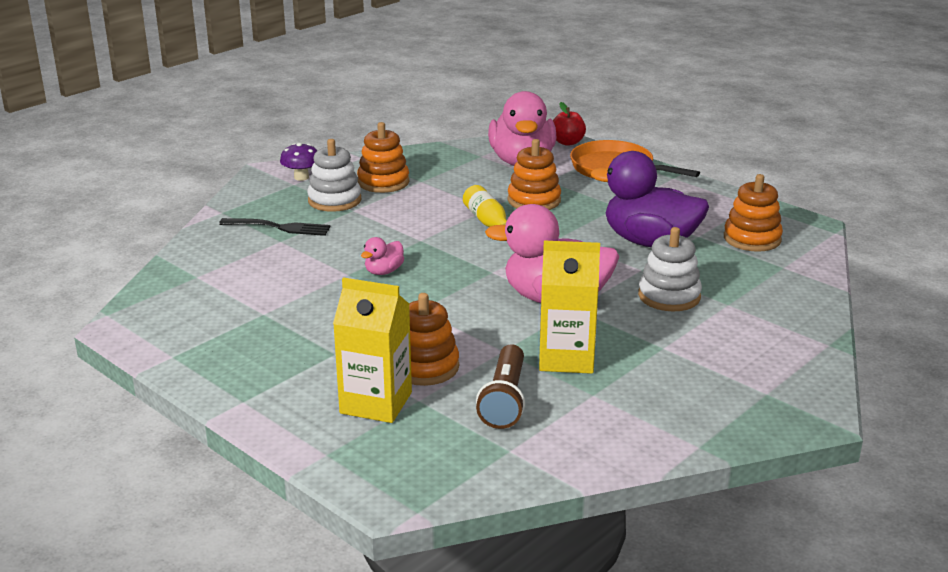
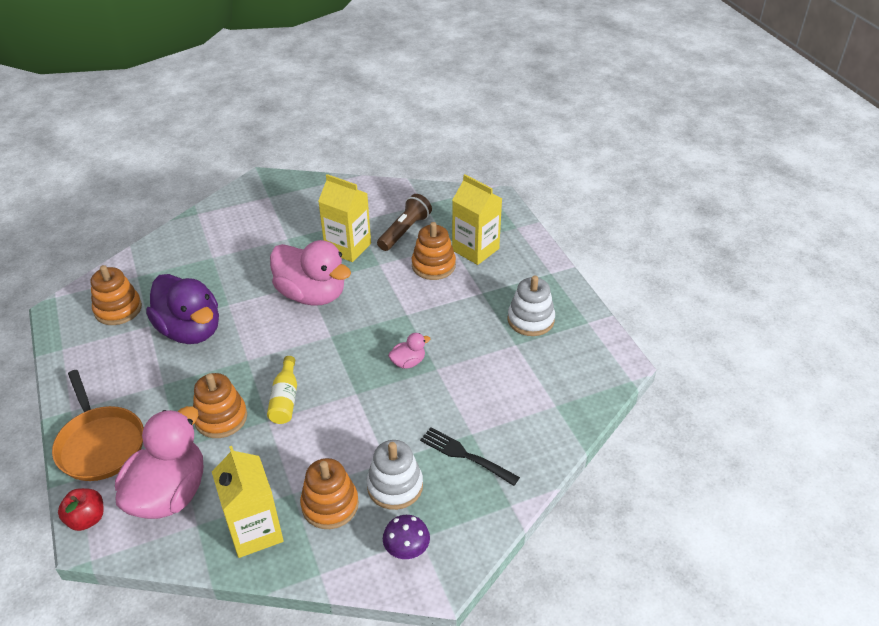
camera: 155 degrees left, 15 degrees up
white stacking toy [638,227,702,311] -> white stacking toy moved to [508,275,555,336]
none -> yellow carton [212,446,284,558]

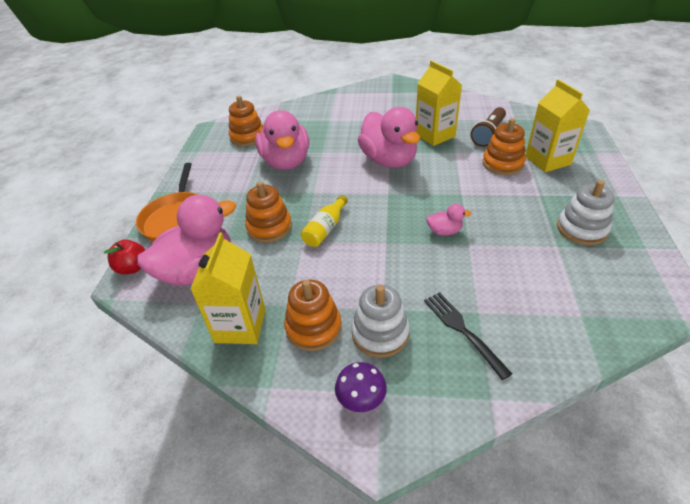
camera: 30 degrees right, 0 degrees up
purple duck [146,274,219,344] -> pink duck [255,110,309,170]
brown flashlight [377,194,432,251] -> brown flashlight turned 150 degrees clockwise [471,107,506,147]

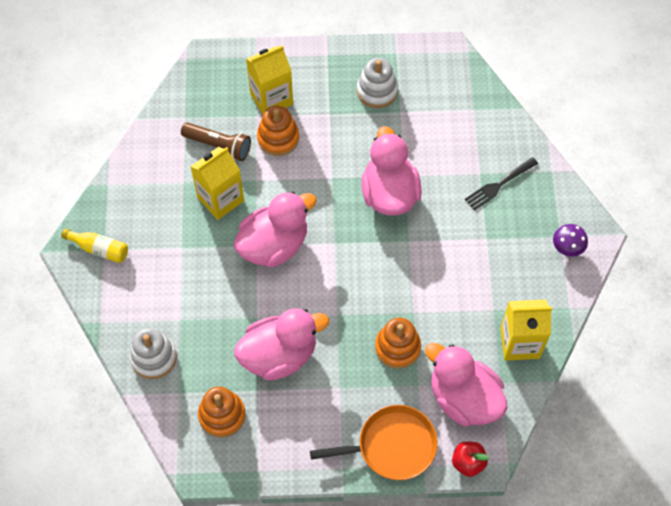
camera: 100 degrees left, 20 degrees up
orange stacking toy [284,280,342,351] -> none
yellow bottle [301,195,348,247] -> yellow bottle moved to [61,229,128,263]
white stacking toy [351,285,410,358] -> white stacking toy moved to [129,328,177,379]
pink duck [426,204,471,236] -> pink duck [361,126,422,215], size x2.30

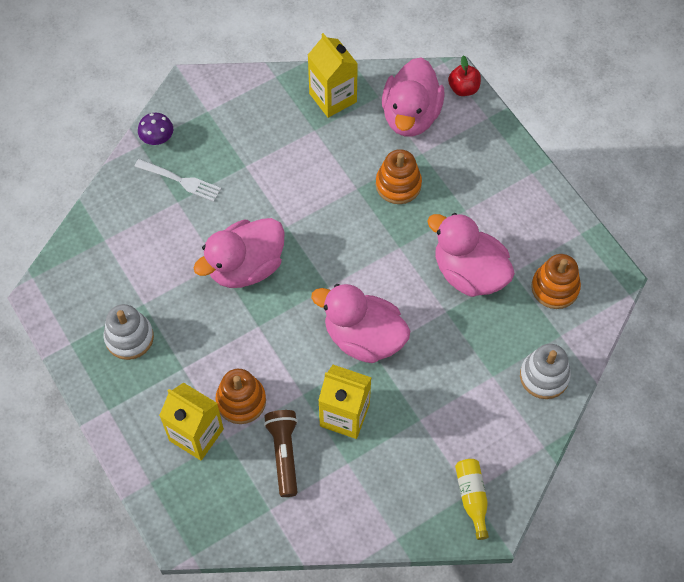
camera: 120 degrees left, 0 degrees up
orange pan [310,405,438,480] -> none
black fork [465,157,538,210] -> white fork [134,159,221,202]
purple mushroom [553,224,588,257] -> purple mushroom moved to [138,113,173,145]

